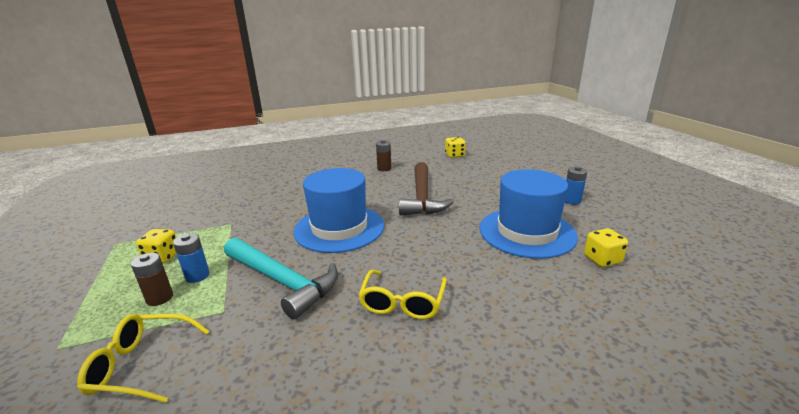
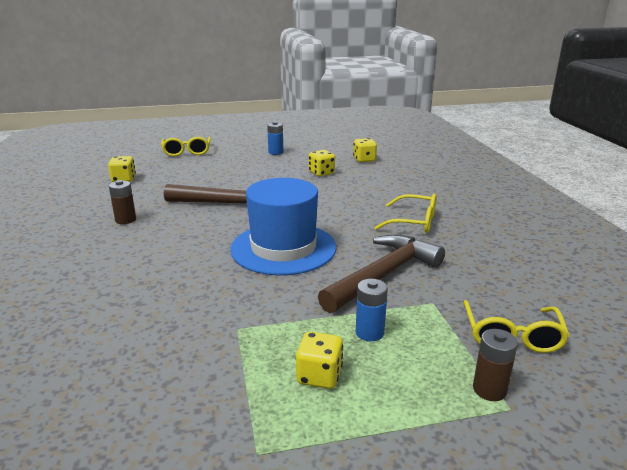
camera: 85 degrees left, 0 degrees up
brown battery [131,253,173,306] -> brown battery moved to [473,329,518,401]
turquoise hammer [224,238,338,319] -> brown hammer [318,234,445,313]
blue hat [479,169,578,259] -> yellow dice [309,150,335,176]
none -> yellow glasses [161,137,211,157]

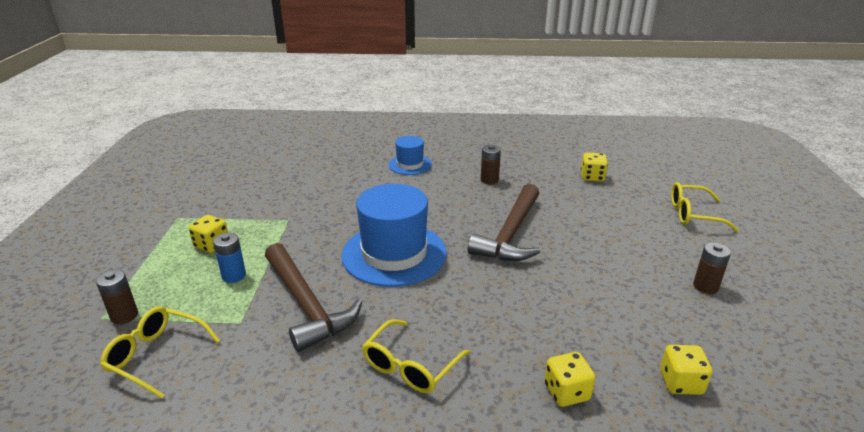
camera: 105 degrees right, 5 degrees up
blue battery [267,121,283,155] -> brown battery [693,243,731,294]
yellow dice [309,150,335,176] -> yellow dice moved to [545,352,595,407]
none -> blue hat [388,136,432,175]

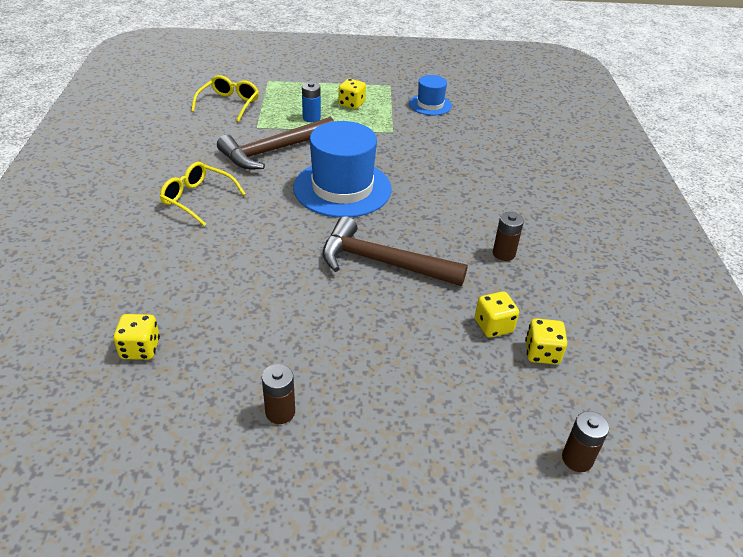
camera: 85 degrees right, 10 degrees up
brown battery [96,270,138,324] -> brown battery moved to [562,411,609,472]
blue hat [388,136,432,175] -> blue hat moved to [409,75,452,115]
yellow dice [545,352,595,407] -> yellow dice moved to [475,292,519,338]
yellow glasses [671,182,738,232] -> none

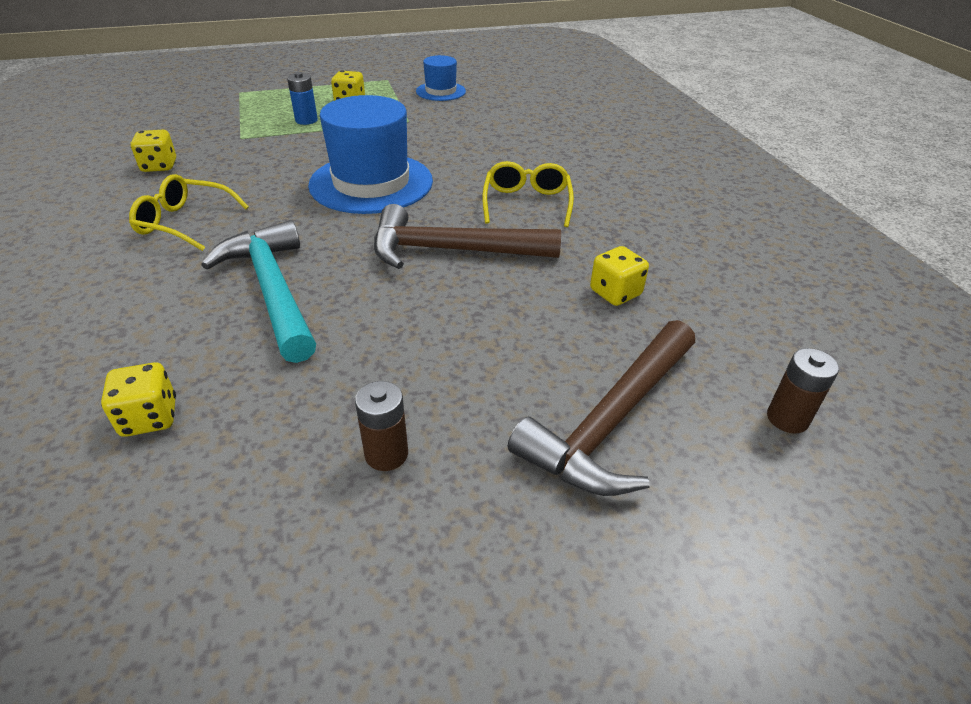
camera: 15 degrees left, 0 degrees up
yellow glasses [191,75,259,122] -> yellow glasses moved to [482,161,574,227]
brown hammer [217,117,334,169] -> brown hammer moved to [508,320,695,496]
brown battery [493,212,524,261] -> none
yellow dice [525,318,567,365] -> yellow dice moved to [131,130,176,172]
none -> turquoise hammer [201,220,316,363]

